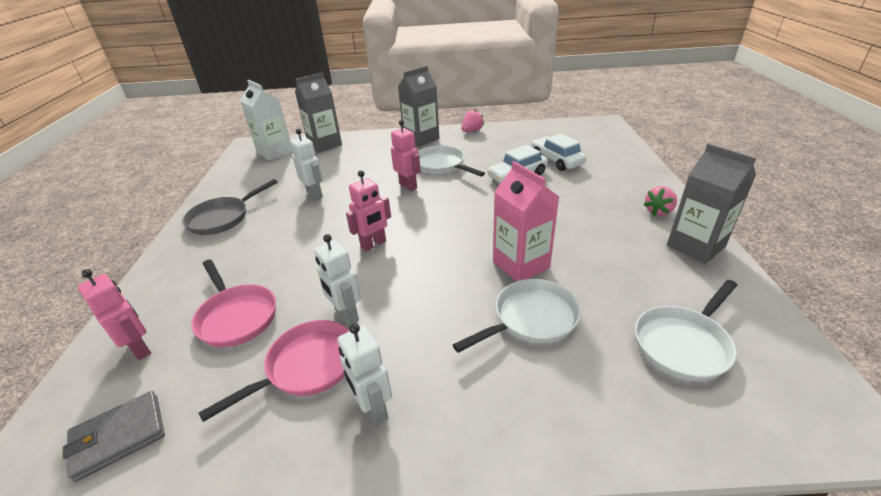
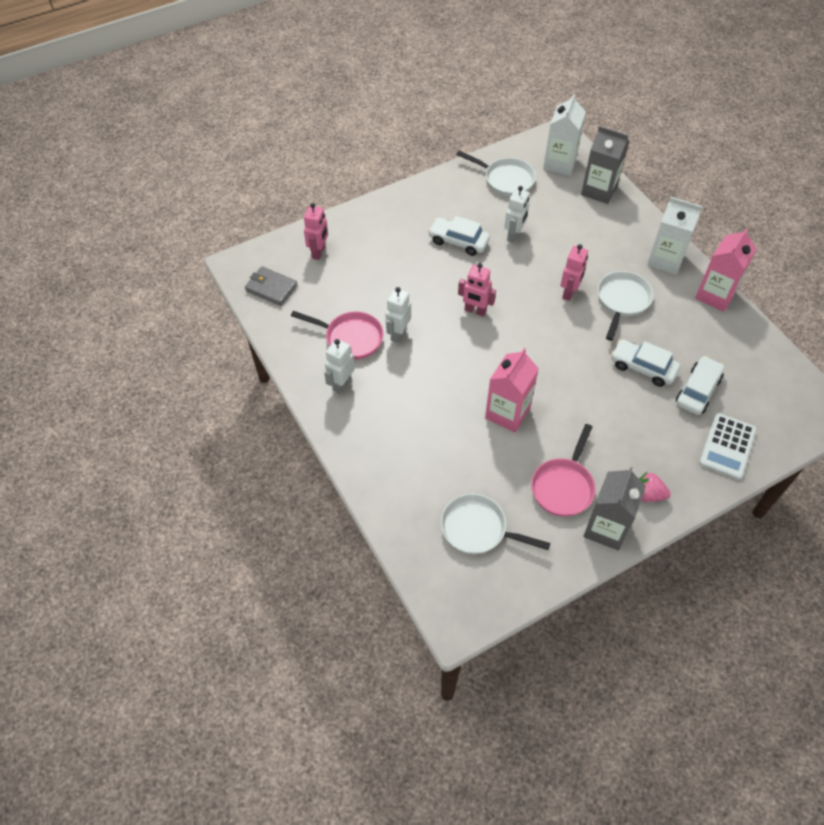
camera: 60 degrees right, 20 degrees up
grey pan [182,179,277,235] -> none
pink pan [191,259,276,347] -> pink pan moved to [531,424,596,517]
grey carton [398,66,440,147] -> white carton [647,197,703,275]
white pan [453,279,581,353] -> white pan moved to [456,151,536,196]
pink strawberry [461,110,484,132] -> pink carton [695,228,757,312]
none -> white car [428,216,490,256]
none -> white calculator [699,413,757,480]

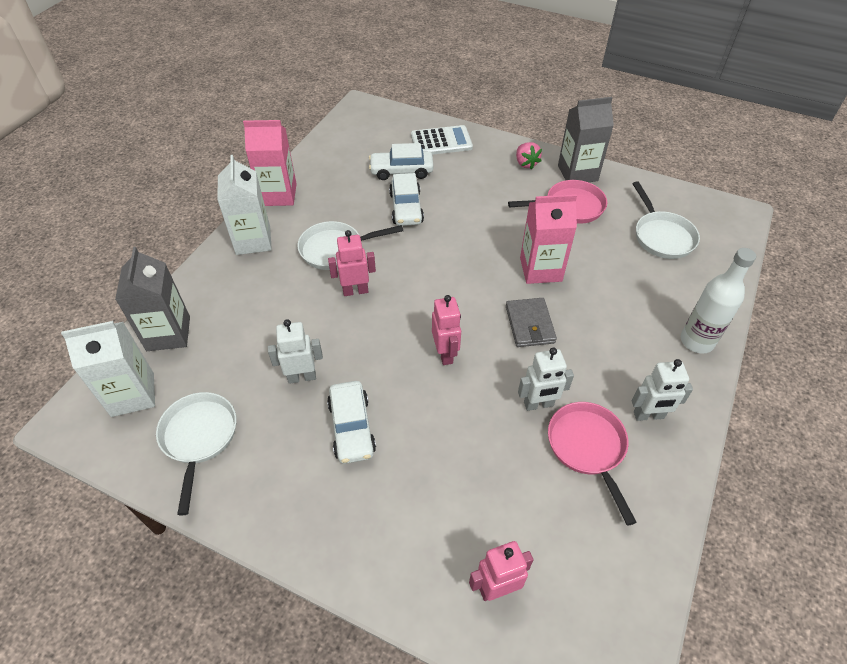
camera: 125 degrees left, 5 degrees down
grey wallet [245,266,298,306] -> grey wallet moved to [506,298,557,347]
none -> white bottle [681,248,756,354]

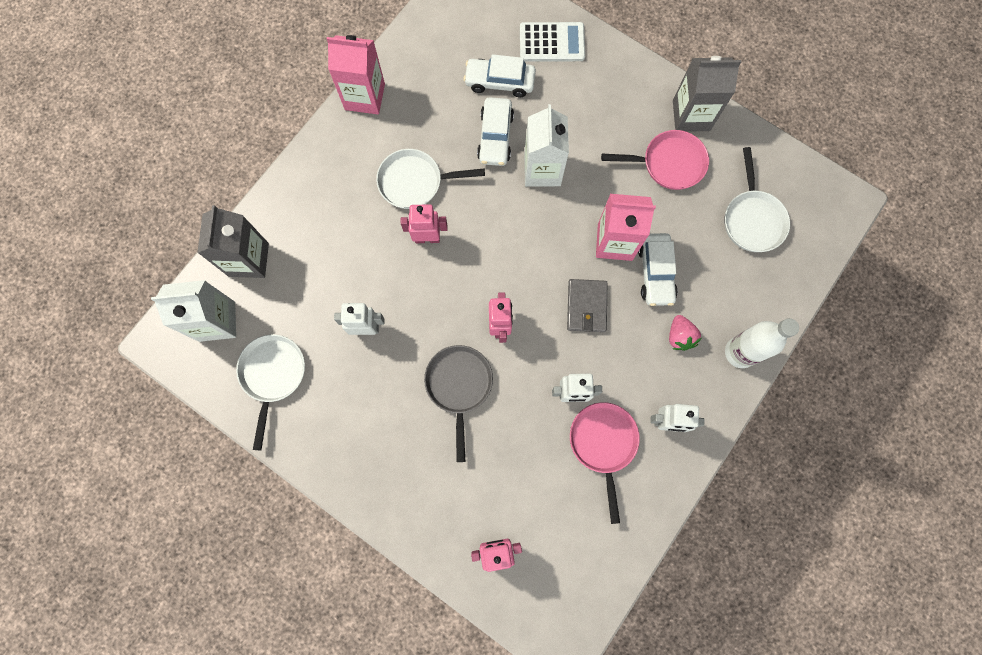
camera: 10 degrees right, 25 degrees up
white carton [217,155,272,255] -> white carton moved to [524,104,569,187]
white car [327,381,376,464] -> white car moved to [638,233,678,306]
pink strawberry [516,142,542,169] -> pink strawberry moved to [669,315,701,351]
none -> grey pan [424,345,493,462]

